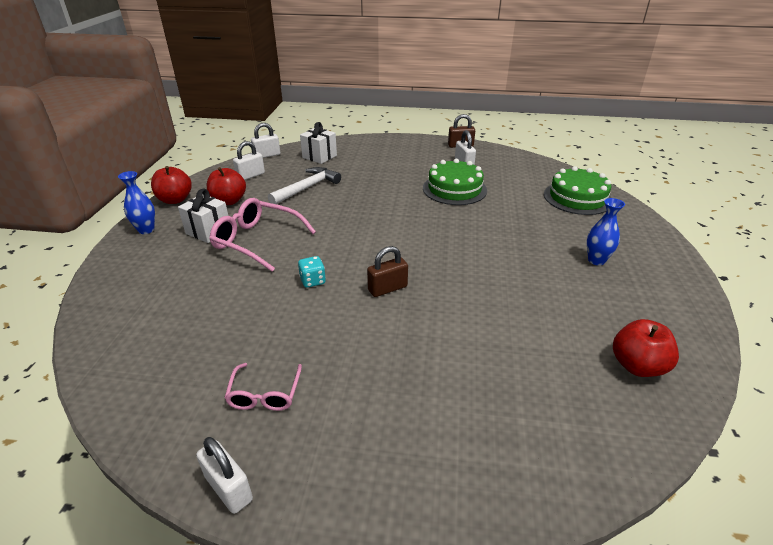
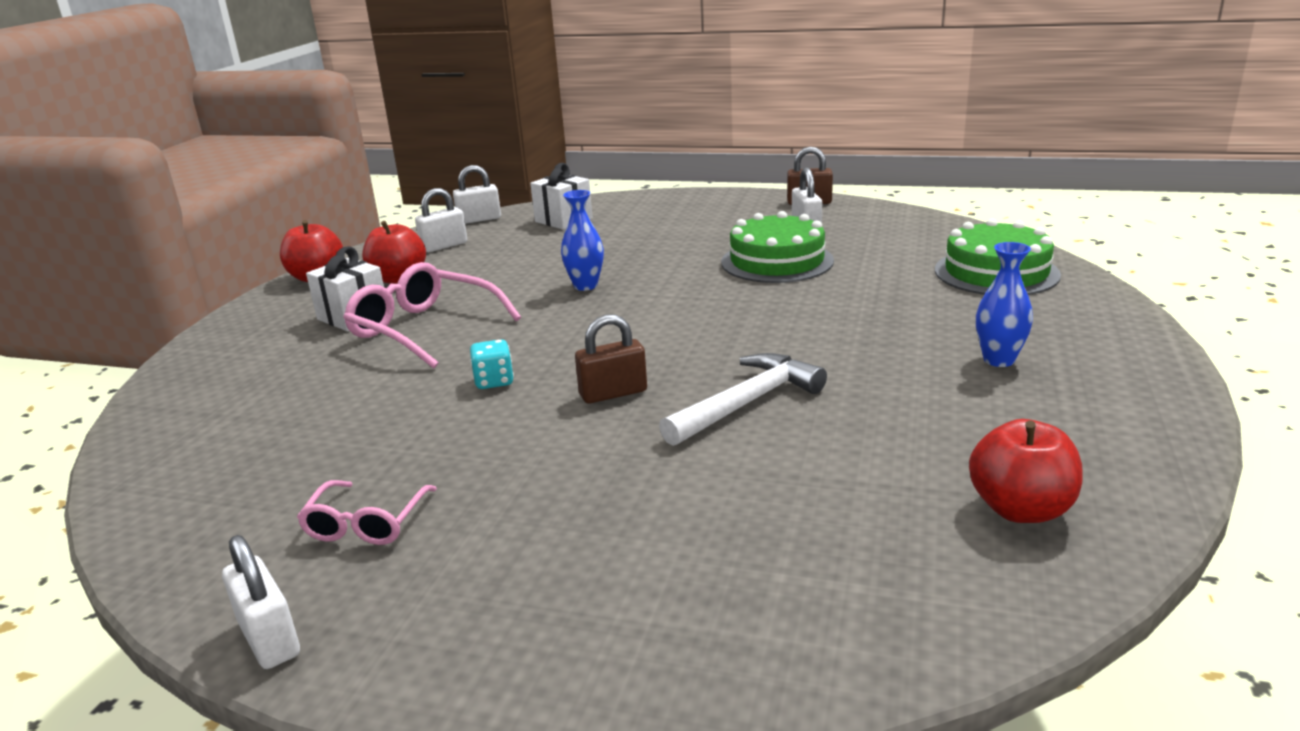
camera: 10 degrees right, 10 degrees down
blue vase [118,171,155,234] -> blue vase moved to [561,190,604,291]
white hammer [268,167,341,204] -> white hammer moved to [659,353,827,446]

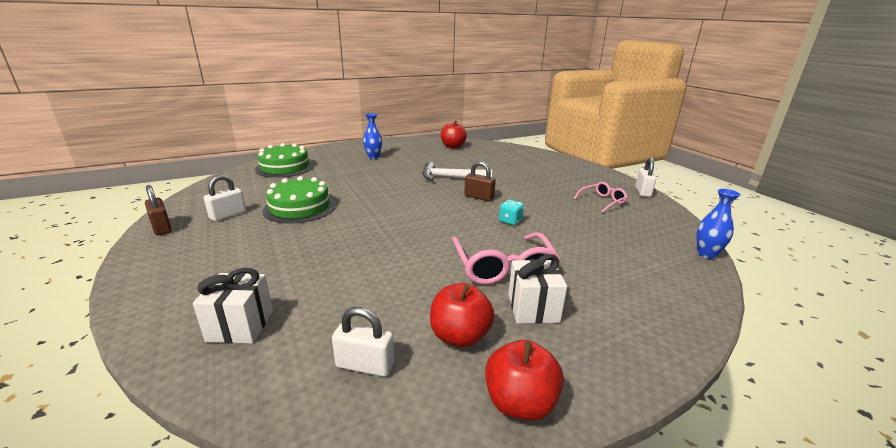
camera: 135 degrees left, 0 degrees up
white padlock [453,165,501,224] -> none
blue vase [561,190,604,291] -> blue vase moved to [697,189,741,259]

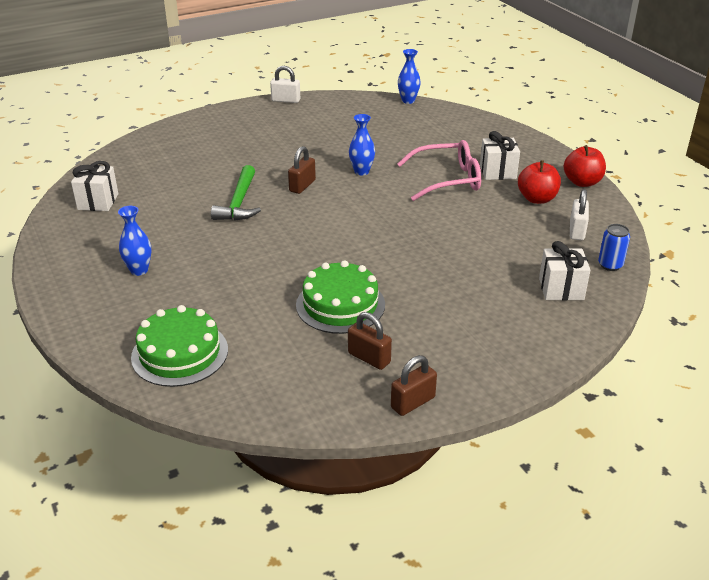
camera: 90 degrees left, 10 degrees up
white padlock [204,175,246,221] -> brown padlock [348,312,392,370]
white hammer [423,162,492,180] -> green hammer [211,165,261,221]
red apple [441,121,467,148] -> white gift [71,161,118,211]
turquoise dice [499,200,524,225] -> blue vase [349,114,375,175]
pink glasses [573,182,628,213] -> none
none -> blue can [598,224,630,271]

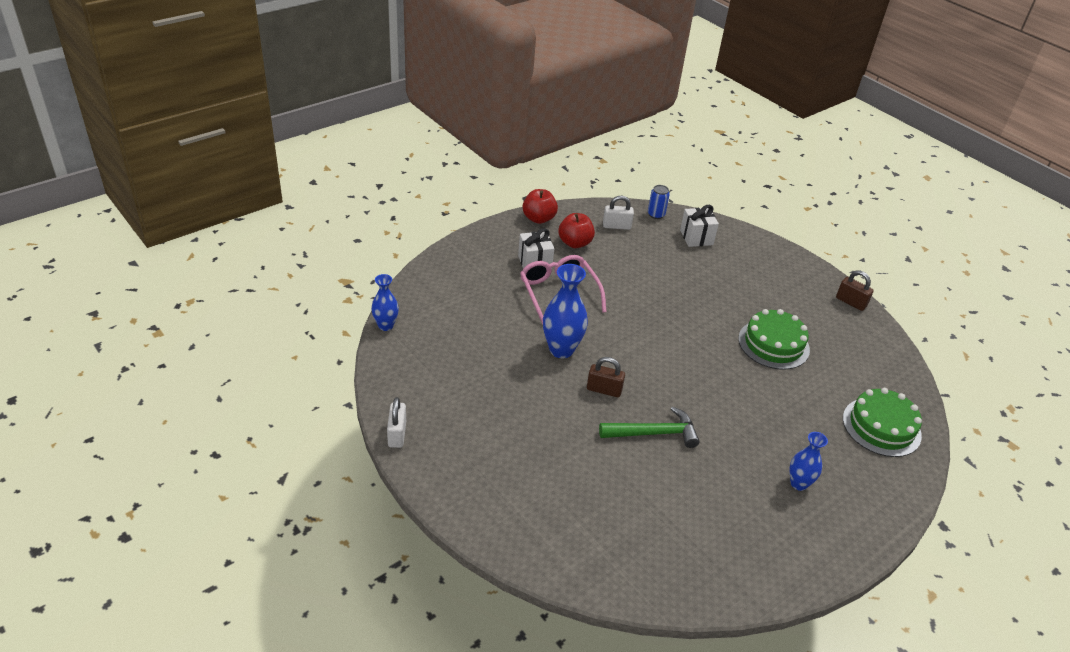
camera: 105 degrees left, 5 degrees up
white gift [71,161,118,211] -> none
brown padlock [348,312,392,370] -> none
blue vase [349,114,375,175] -> blue vase [543,264,588,358], size x1.64

